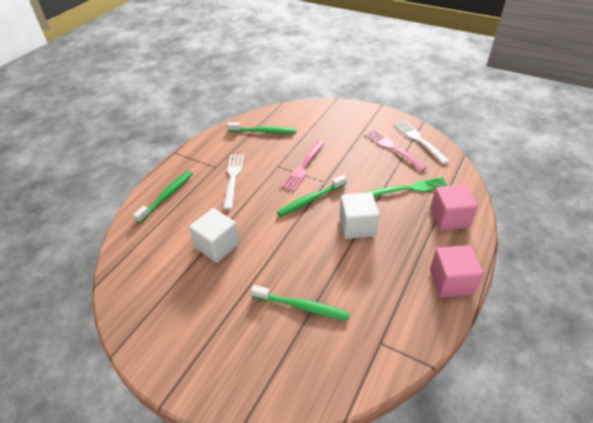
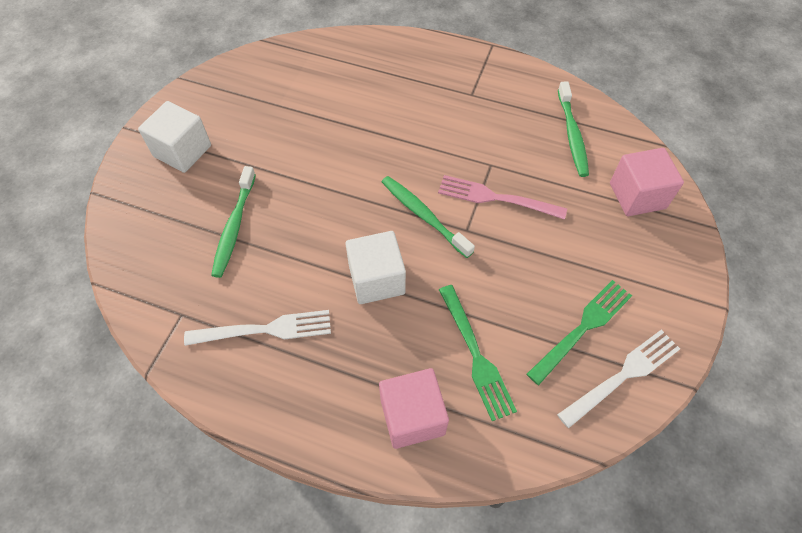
camera: 80 degrees right, 15 degrees up
green toothbrush [133,171,193,223] -> none
white cube [189,208,240,263] -> white cube moved to [138,101,211,173]
white fork [223,154,244,210] -> white fork moved to [184,310,331,346]
pink fork [365,129,427,171] -> green fork [527,280,632,385]
pink cube [430,245,484,298] -> pink cube moved to [610,148,684,216]

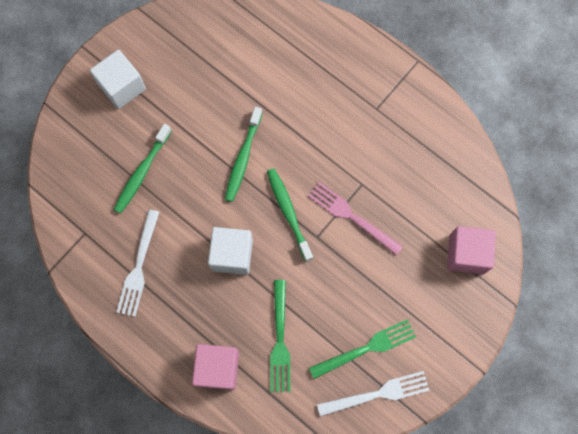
camera: 20 degrees right, 15 degrees up
white fork [184,310,331,346] -> white fork turned 90 degrees clockwise [117,209,159,317]
green toothbrush [558,81,589,177] -> green toothbrush moved to [225,107,263,202]

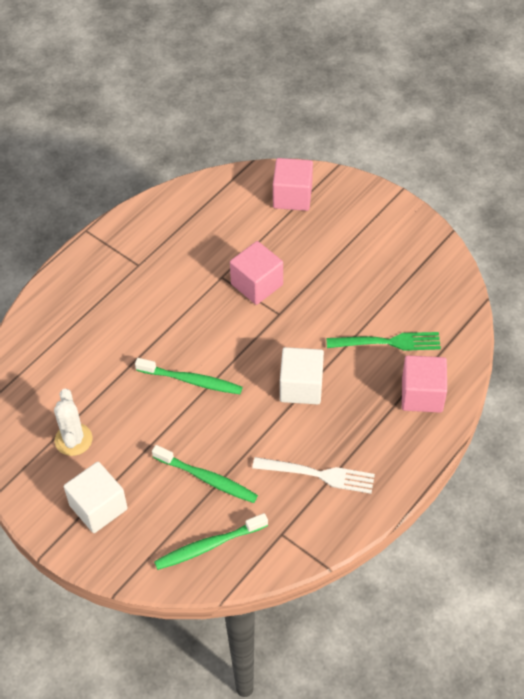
camera: 90 degrees left, 20 degrees down
green toothbrush [267,168,313,262] -> green toothbrush moved to [154,513,268,570]
pink fork [308,182,403,255] -> pink cube [230,241,283,305]
green fork [309,319,416,379] -> none
white fork [317,371,430,417] -> none
none -> white cactus [54,389,93,456]

